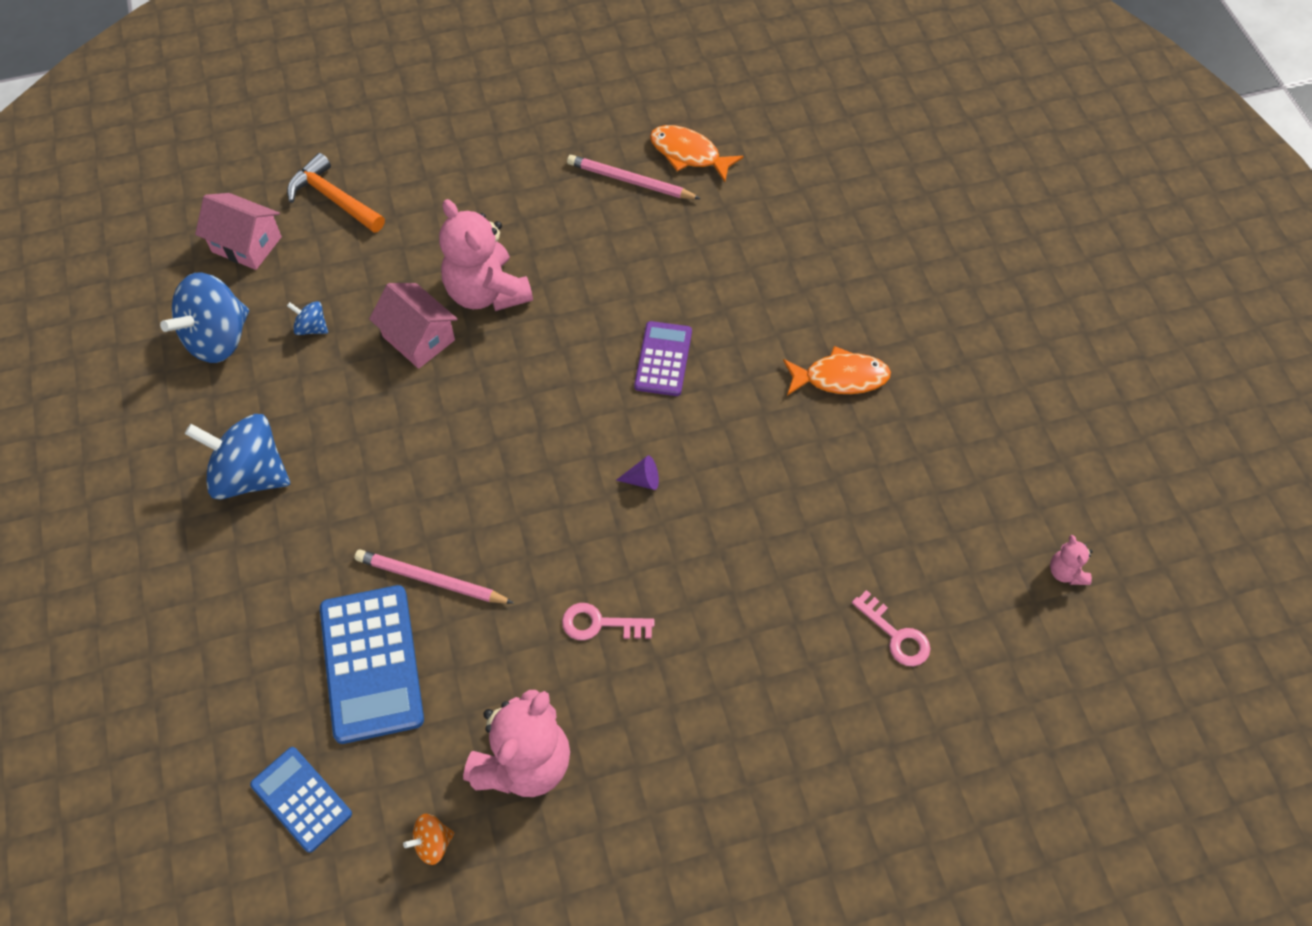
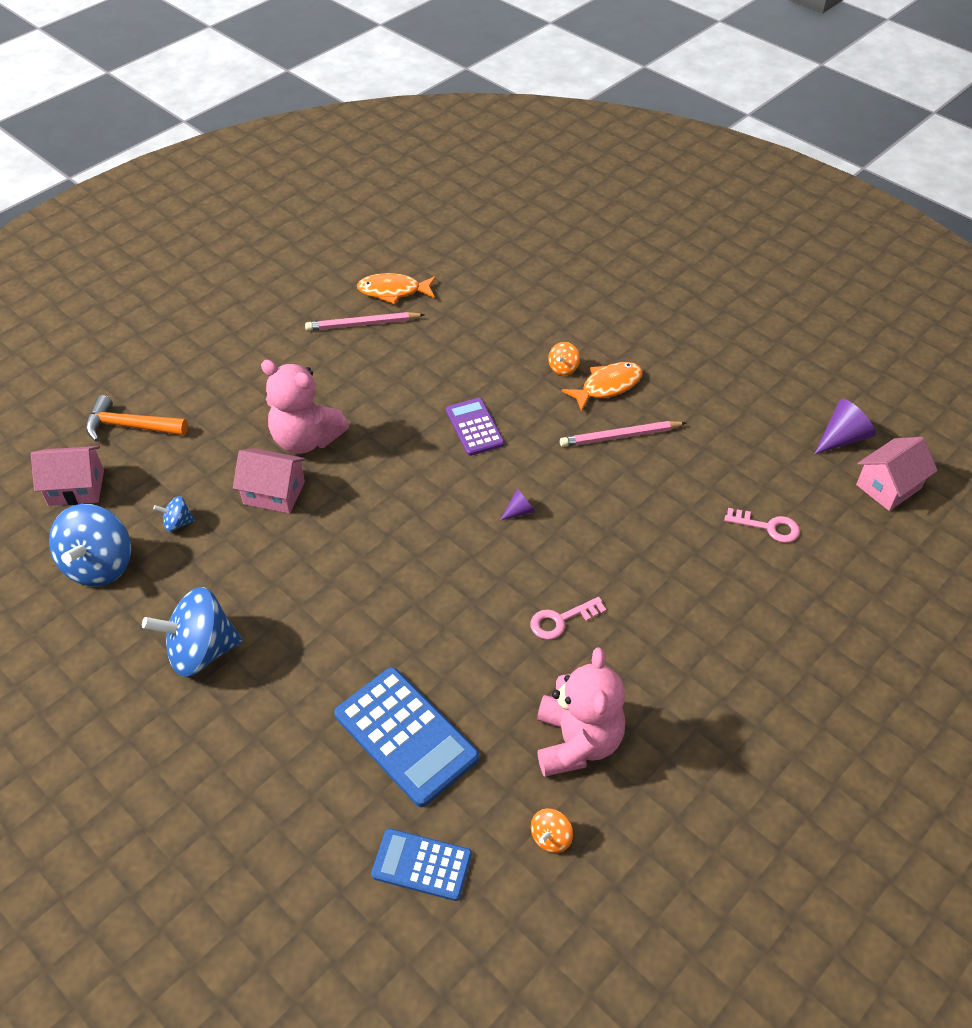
camera: 30 degrees left, 10 degrees down
pink pencil [355,549,514,604] -> pink pencil moved to [560,421,686,447]
pink teddy bear [1050,535,1093,585] -> purple cone [814,399,876,454]
none -> orange spinning top [548,342,580,375]
none -> pink house [856,437,938,511]

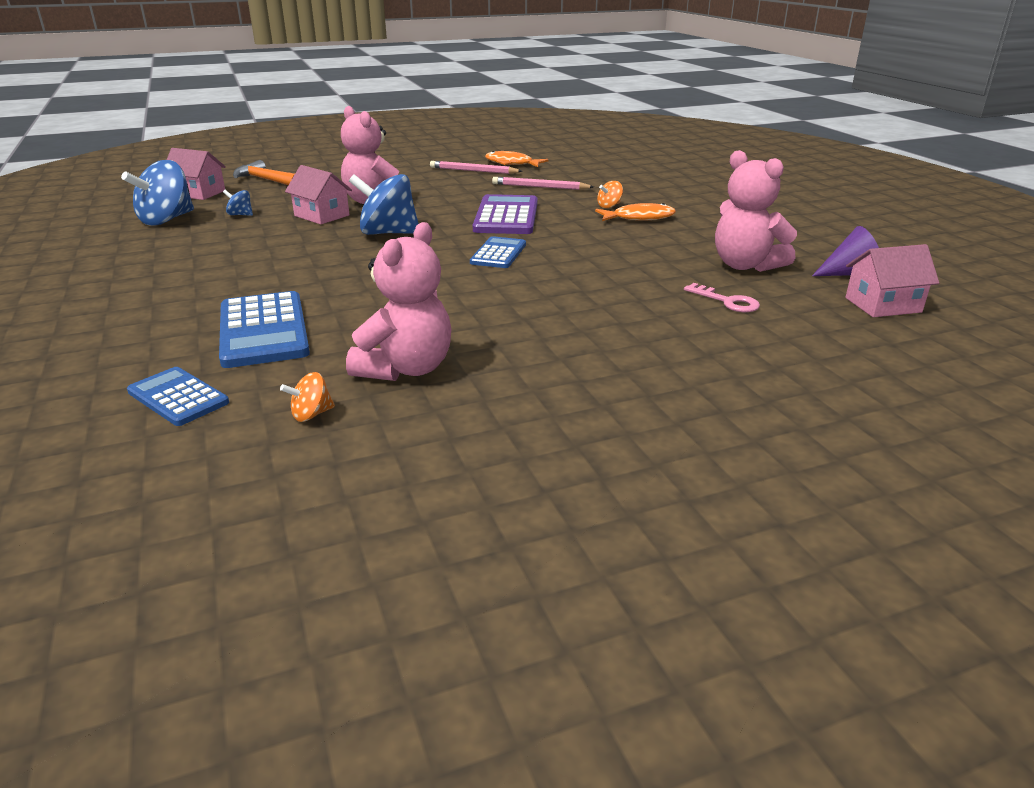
camera: 25 degrees right, 20 degrees down
blue spinning top [142,587,243,677] -> blue spinning top moved to [349,174,419,235]
purple calculator [446,398,504,456] -> purple calculator [473,194,538,234], size x1.64
purple cone [500,488,536,521] -> blue calculator [470,236,526,268]
pink key [530,597,607,640] -> none
pink pencil [560,421,686,447] -> pink pencil moved to [492,177,594,190]
none -> pink teddy bear [715,150,797,272]

